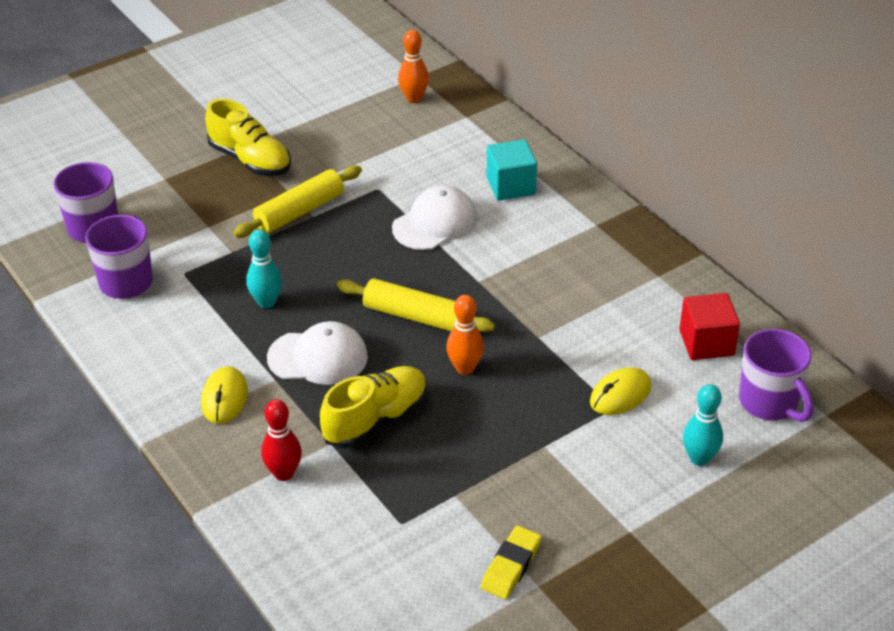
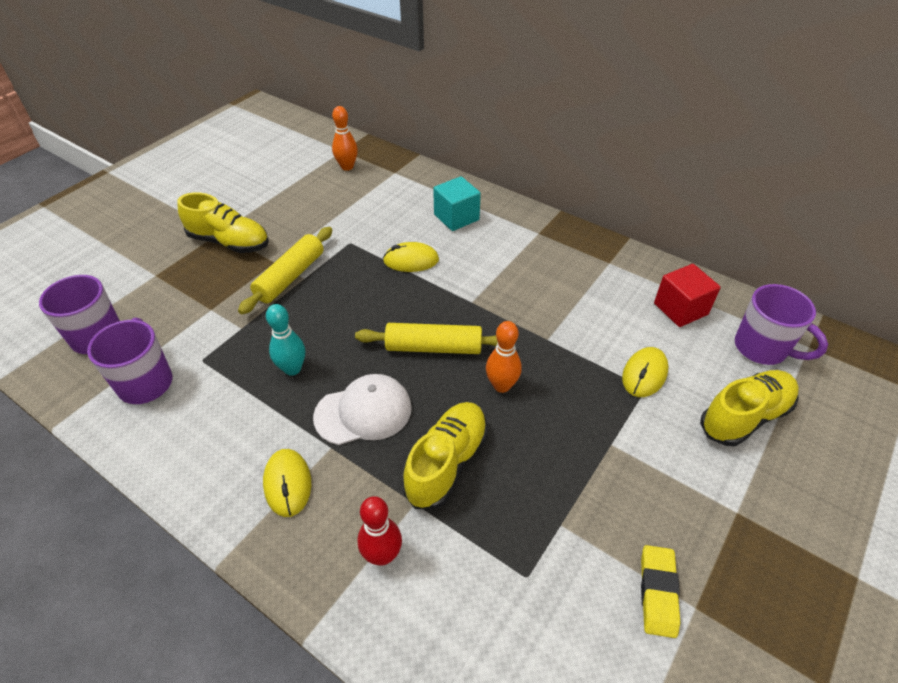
camera: 20 degrees left, 5 degrees up
white cap [392,186,477,250] -> yellow mouse [383,242,439,272]
turquoise bowling pin [683,384,723,466] -> yellow shoe [700,370,799,446]

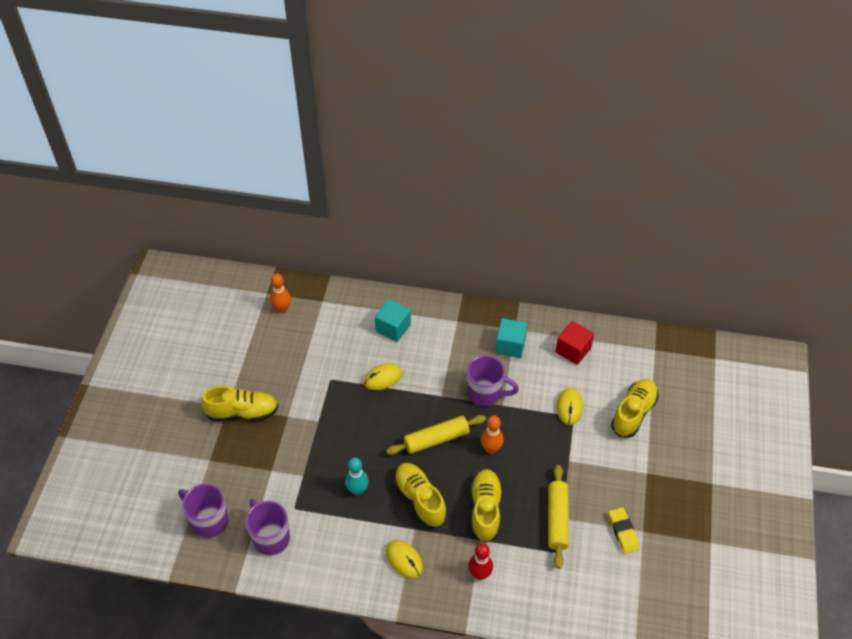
camera: 25 degrees left, 5 degrees up
yellow rolling pin [238,227,332,314] -> yellow rolling pin moved to [548,465,569,569]
white cap [313,374,412,445] -> yellow shoe [394,463,447,528]
purple mug [735,284,828,365] -> purple mug moved to [467,355,519,406]
none -> turquoise cube [496,318,528,358]

